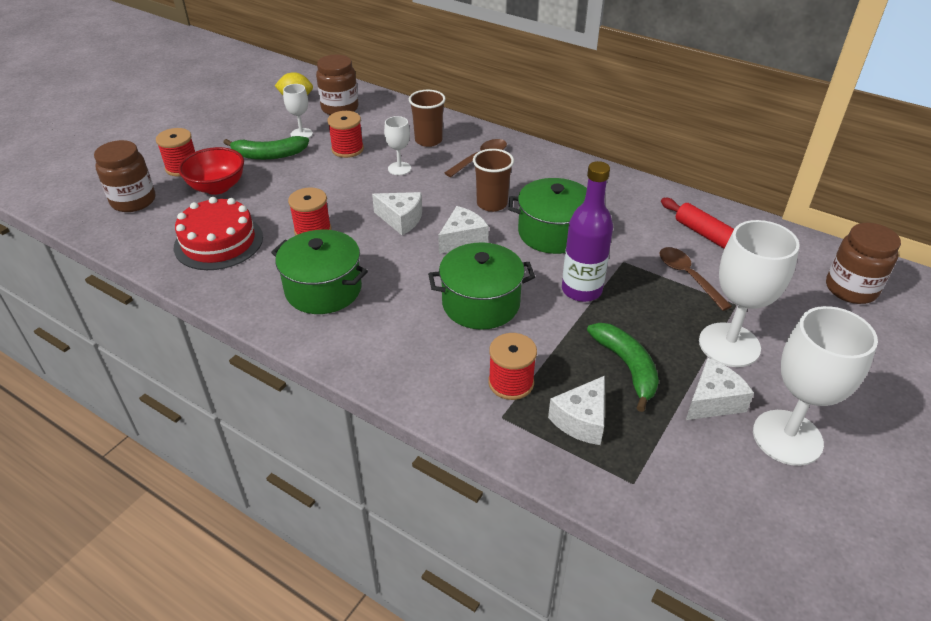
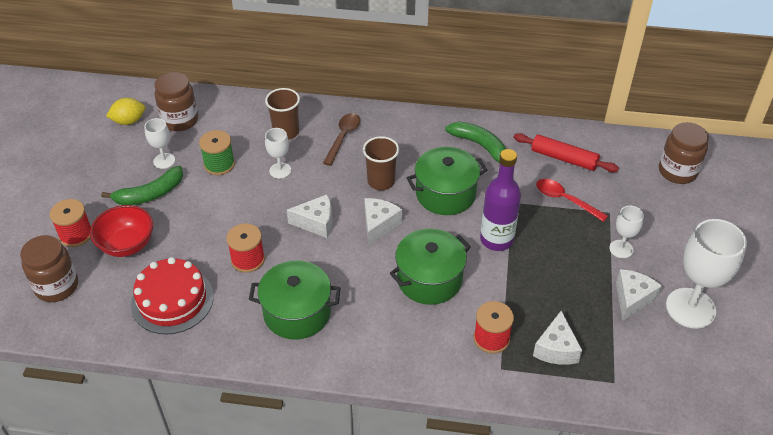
camera: 25 degrees left, 5 degrees up
red spool [327,111,364,158] -> green spool [199,130,235,175]
green banana [587,323,659,412] -> green banana moved to [445,122,506,164]
brown spoon [659,247,732,311] -> red spoon [536,179,608,222]
white goblet [699,220,800,367] -> white goblet [609,206,644,258], size x0.51

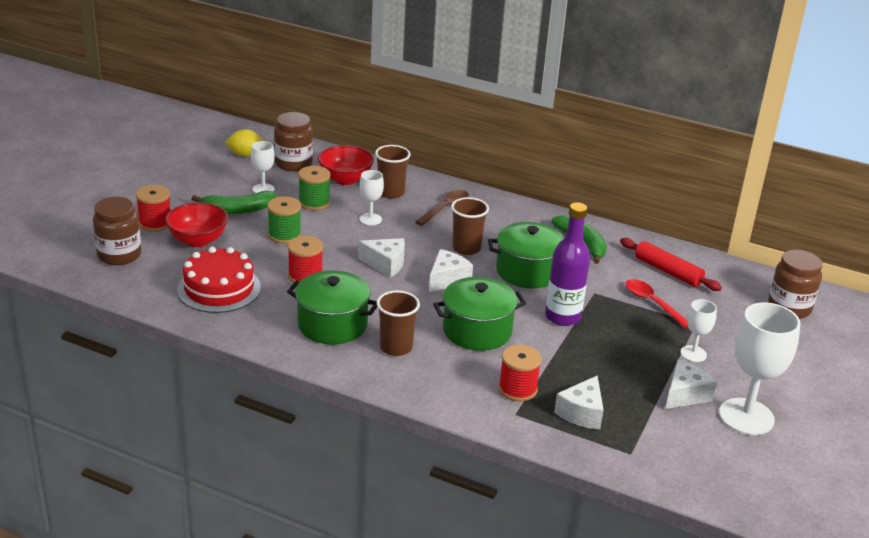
camera: 15 degrees right, 15 degrees down
none -> green spool [267,196,301,244]
none -> red bowl [318,145,374,185]
none -> brown cup [377,291,420,356]

